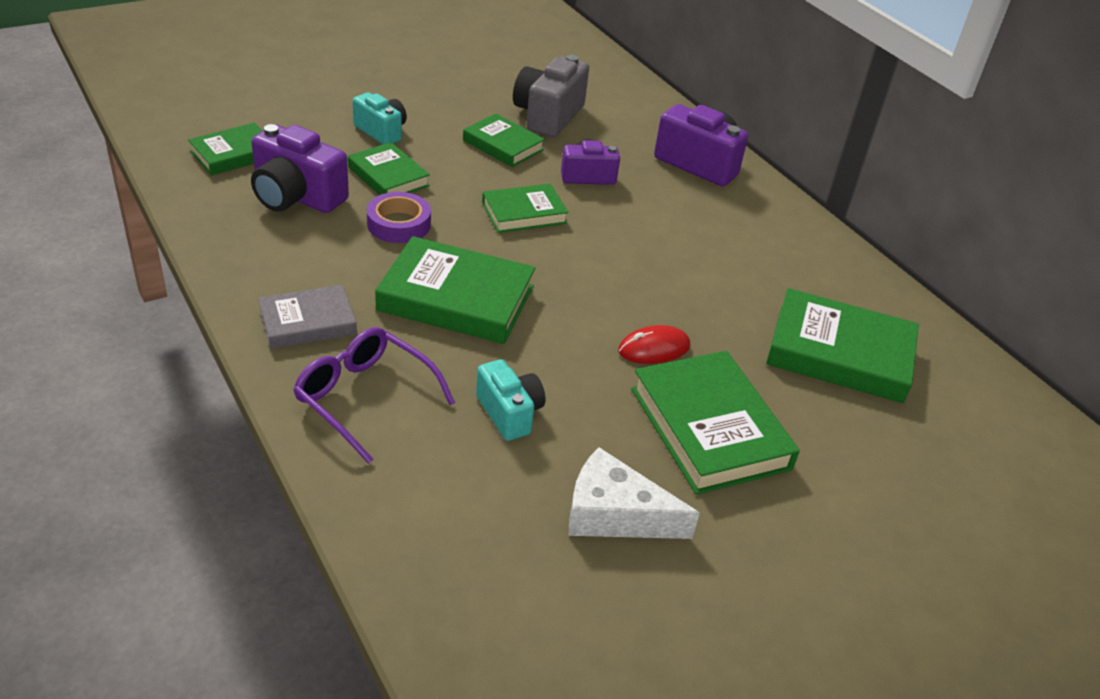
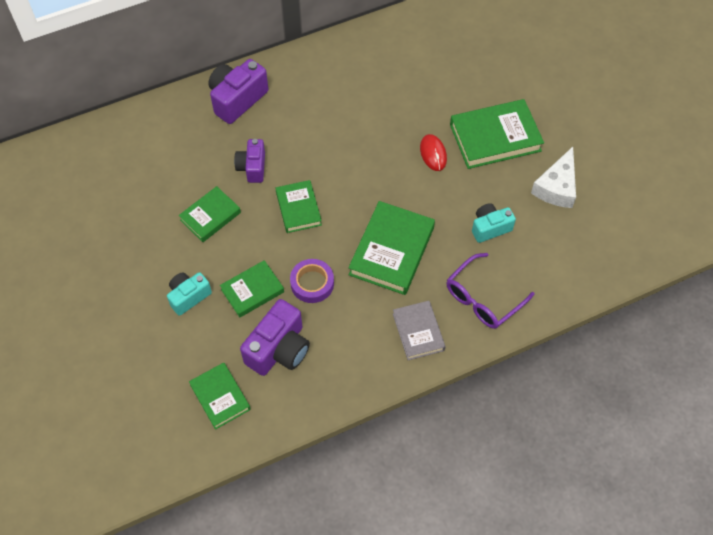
camera: 80 degrees left, 20 degrees up
grey camera [513,55,589,137] -> none
green book [766,288,919,403] -> none

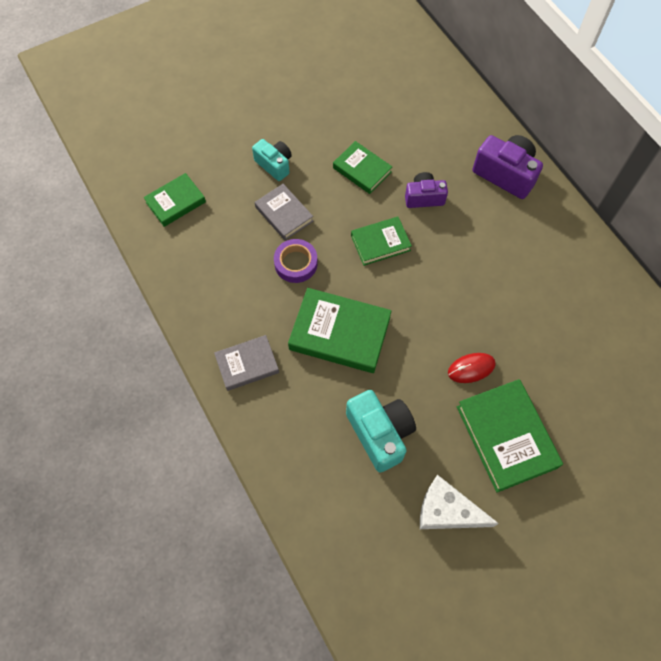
camera: 85 degrees right, 5 degrees up
green book [220,260,284,318] -> grey book [255,184,313,240]
purple camera [240,299,310,376] -> none
purple glasses [447,253,534,329] -> none
turquoise camera [472,203,516,243] -> turquoise camera [346,390,416,472], size x1.58

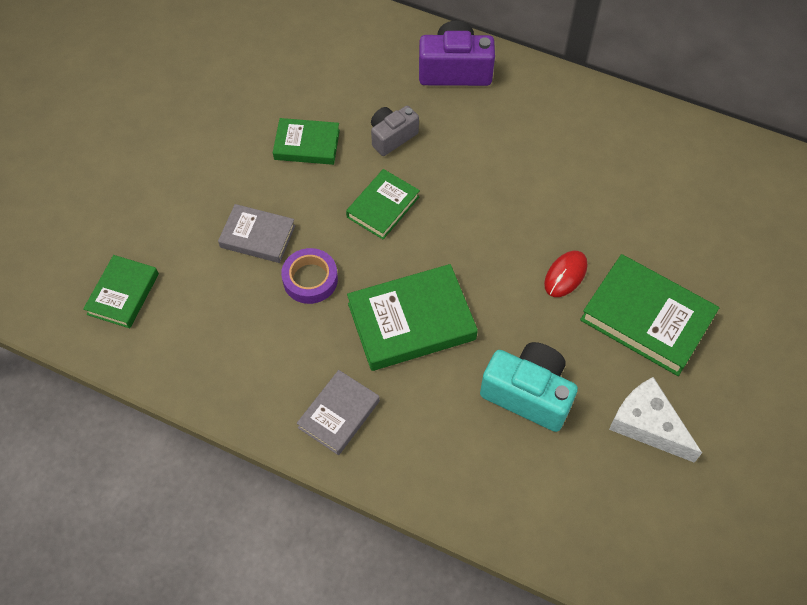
camera: 35 degrees left, 5 degrees down
turquoise camera [252,139,292,181] -> none
purple camera [405,172,448,208] -> grey camera [371,106,419,156]
white cheese [420,475,499,529] -> white cheese turned 60 degrees clockwise [609,377,702,463]

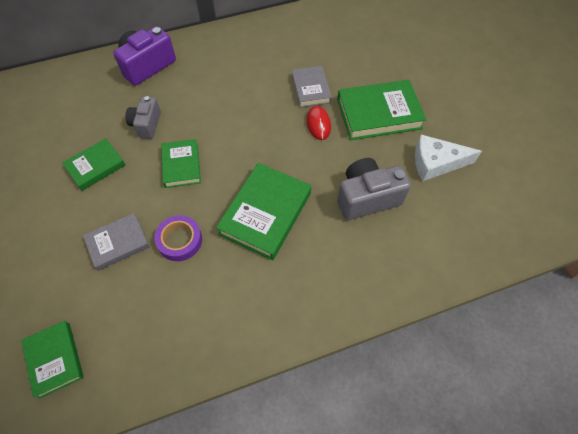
camera: 45 degrees left, 0 degrees up
grey book [297,370,380,455] -> grey book moved to [292,66,332,108]
turquoise camera [480,342,578,432] -> grey camera [337,158,411,220]

